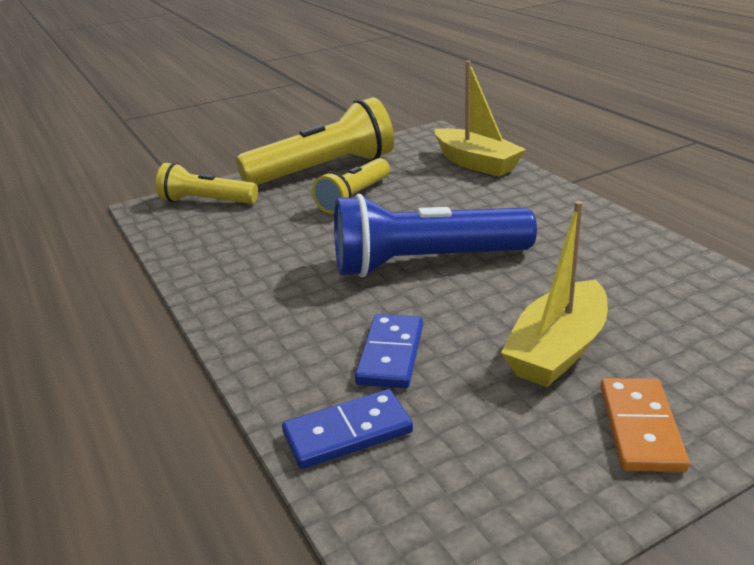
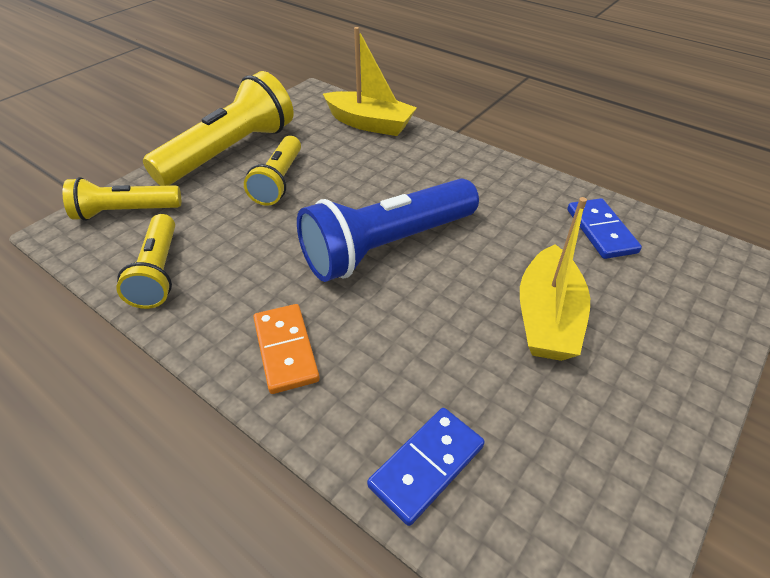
camera: 25 degrees left, 15 degrees up
blue domino [355,314,423,388] -> blue domino moved to [567,198,642,259]
orange domino [600,378,690,472] -> orange domino moved to [253,304,320,394]
none -> yellow flashlight [116,214,175,309]

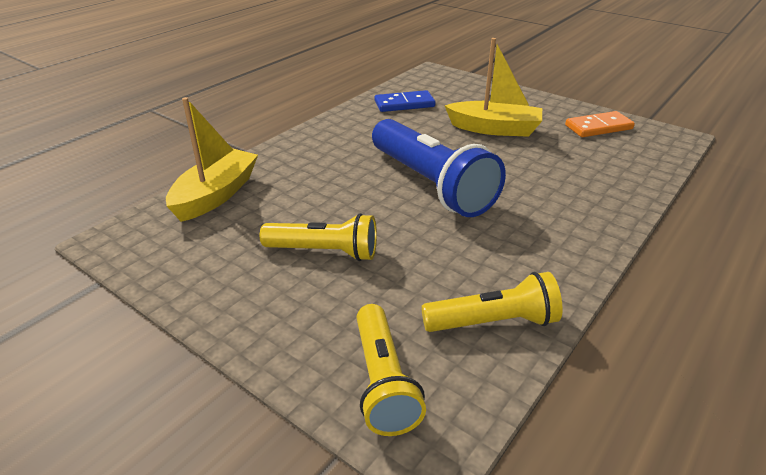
camera: 90 degrees left, 10 degrees down
yellow flashlight [143,71,294,186] -> none
orange domino [253,304,320,394] -> orange domino moved to [565,111,635,137]
blue domino [367,408,485,526] -> none

